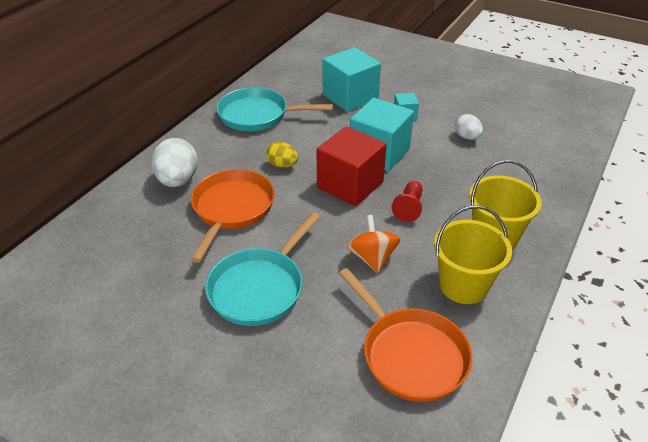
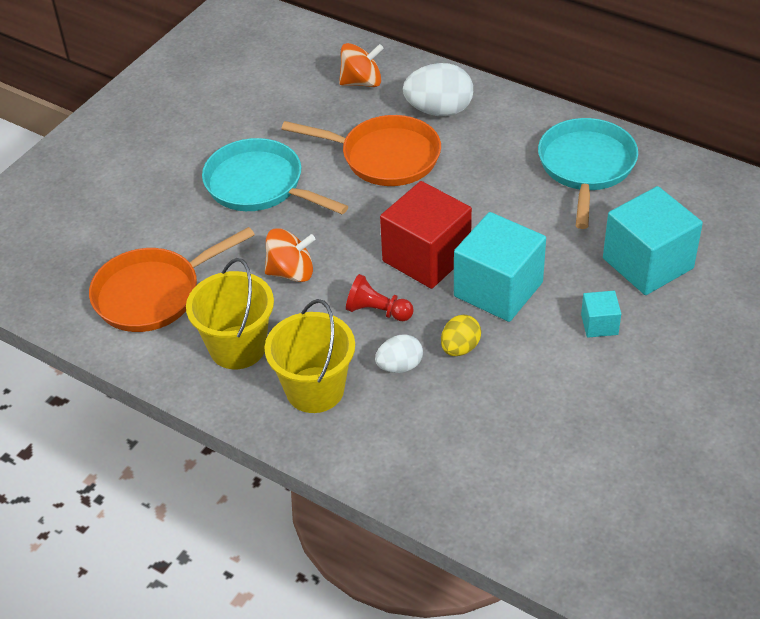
camera: 95 degrees right, 5 degrees up
yellow egg [266,142,298,168] -> yellow egg moved to [441,315,481,356]
white egg [455,114,483,140] -> white egg moved to [375,334,423,373]
none -> orange spinning top [339,43,384,87]

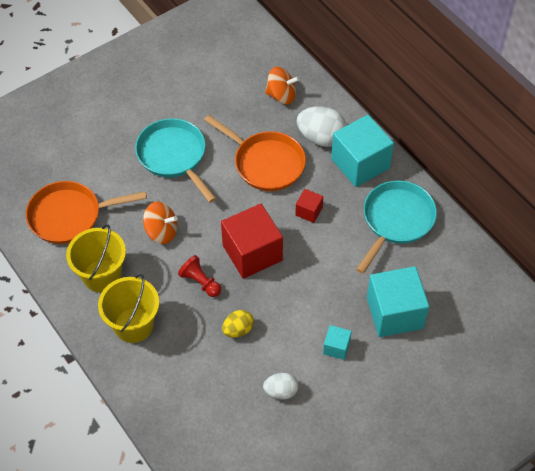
camera: 20 degrees right, 10 degrees up
white egg [375,334,423,373] -> white egg moved to [263,373,298,399]
turquoise cube [454,212,546,322] -> turquoise cube moved to [331,115,394,187]
none -> red cube [295,189,323,223]

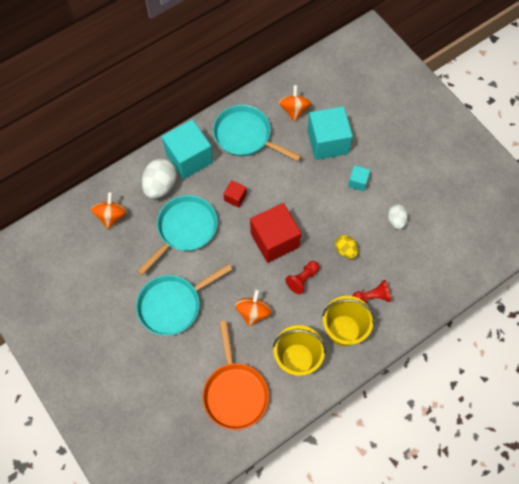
camera: 90 degrees left, 10 degrees up
orange pan [204,115,306,191] -> turquoise pan [137,195,218,276]
none -> orange spinning top [278,85,312,121]
none -> red pawn [353,280,391,303]

